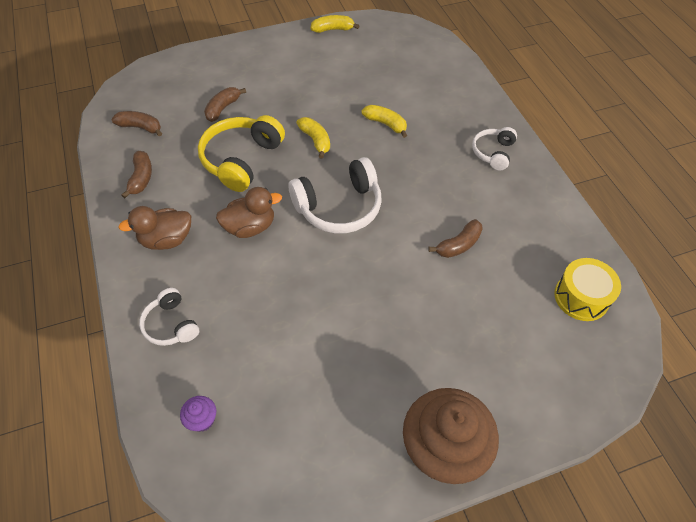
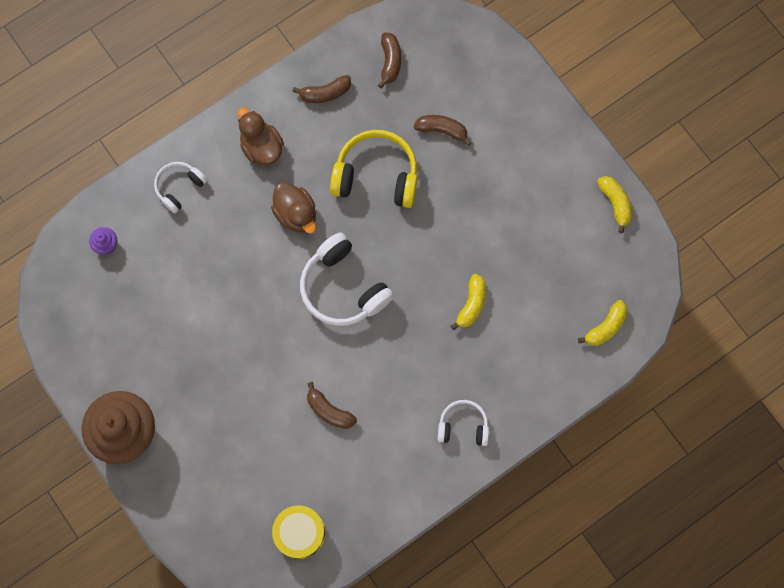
camera: 75 degrees right, 20 degrees up
yellow banana [296,117,330,159] -> yellow banana moved to [578,300,628,346]

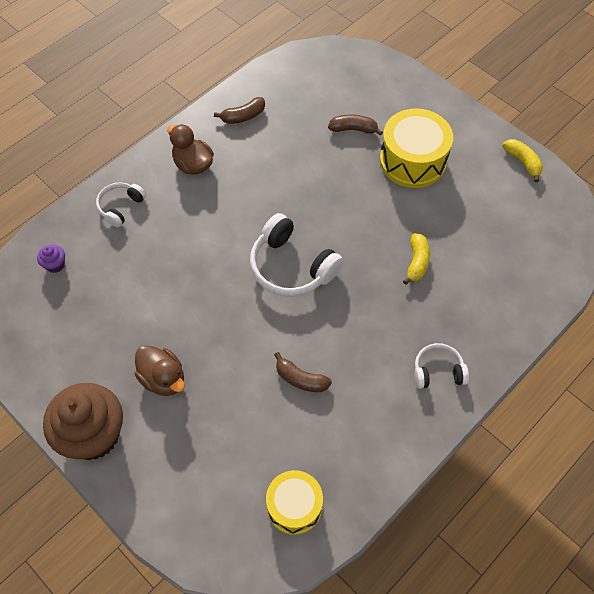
camera: 10 degrees left, 15 degrees down
brown duck [271,182,316,234] -> brown duck moved to [134,345,185,396]
yellow headphones [330,130,418,208] -> none
brown banana [378,33,401,88] -> none
yellow banana [578,300,628,346] -> none
none -> yellow drum [380,108,453,188]

